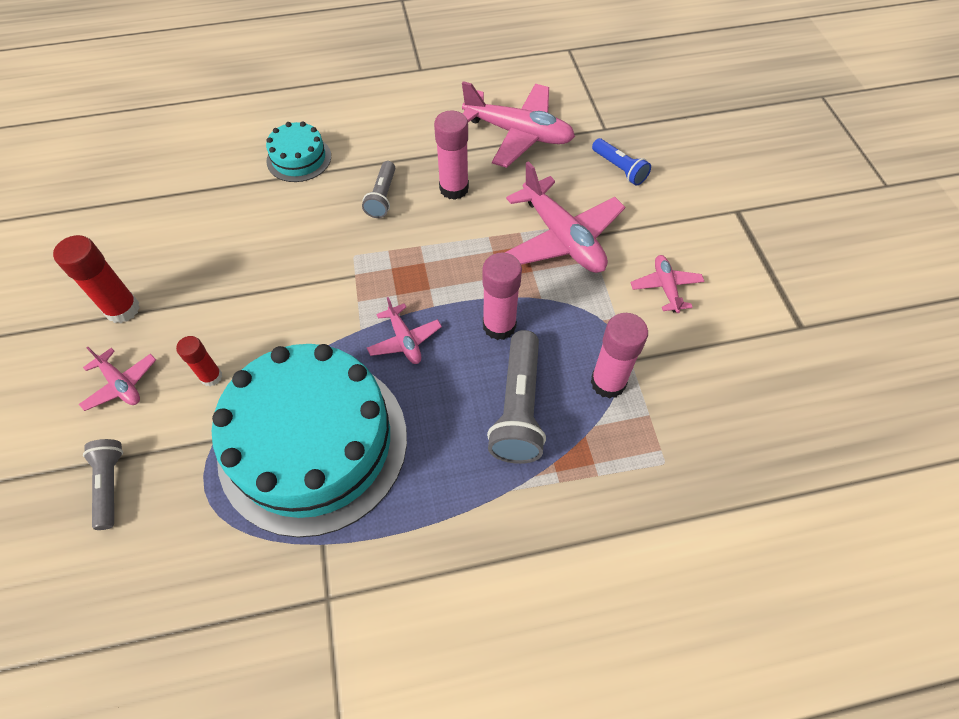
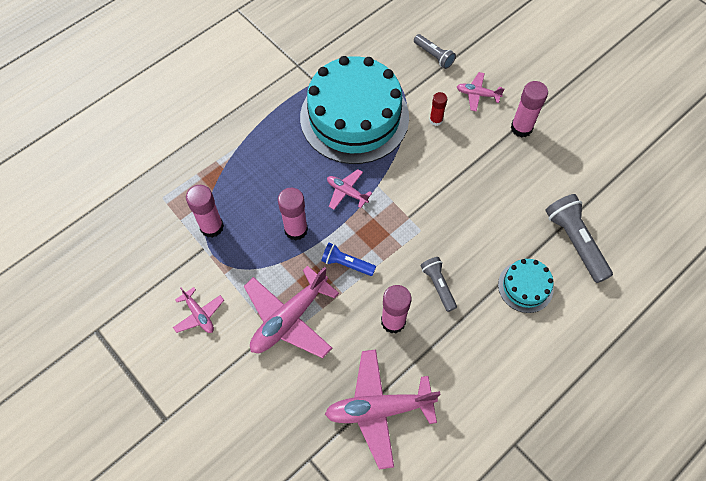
camera: 150 degrees right, 5 degrees up
red glue stick [53,235,140,323] -> pink glue stick [511,81,548,138]
grey flashlight [487,330,546,464] -> grey flashlight moved to [546,194,613,283]
pink plane [504,161,625,273] -> pink plane turned 75 degrees counterclockwise [244,266,339,358]
blue flashlight [592,138,651,186] -> blue flashlight moved to [321,243,376,276]

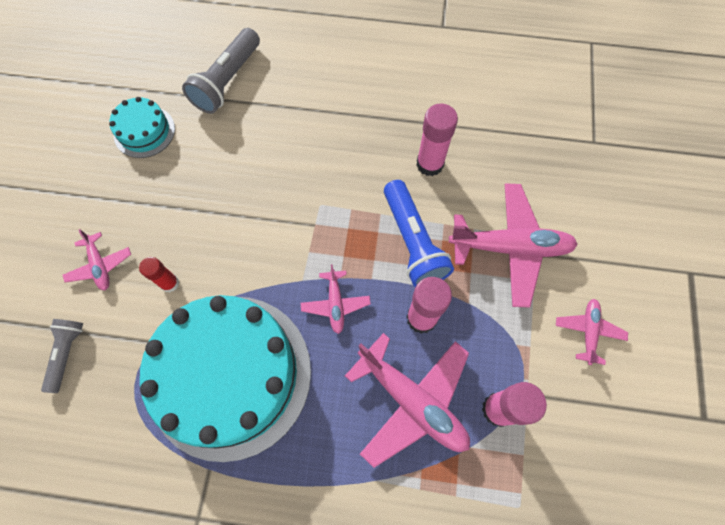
camera: 130 degrees left, 5 degrees up
blue flashlight [321,243,376,276] -> blue flashlight [384,180,454,287], size x1.67
pink plane [325,349,440,470] -> pink plane moved to [345,333,470,468]
grey flashlight [420,257,457,312] -> none
turquoise cake [498,259,553,313] -> turquoise cake moved to [109,97,175,158]
pink glue stick [511,81,548,138] -> none

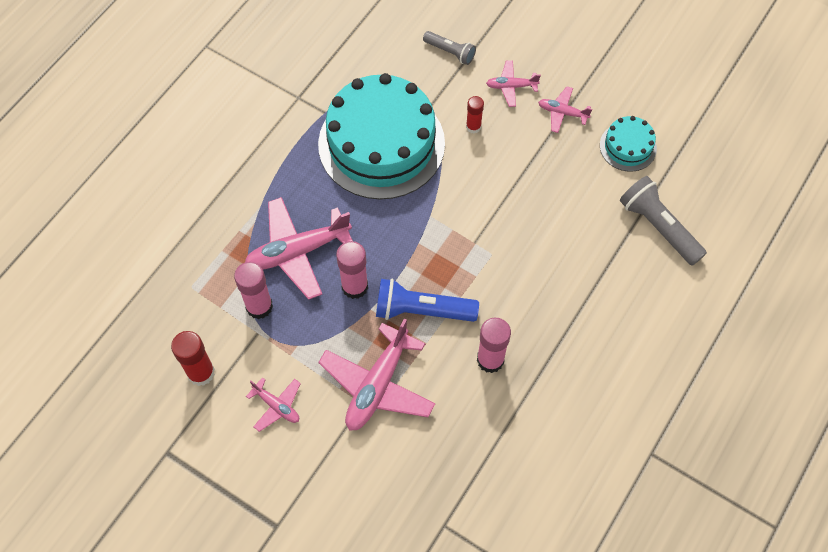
camera: 115 degrees right, 5 degrees down
pink plane [301,264,371,334] -> pink plane moved to [538,86,592,133]
none -> red glue stick [171,331,215,386]

